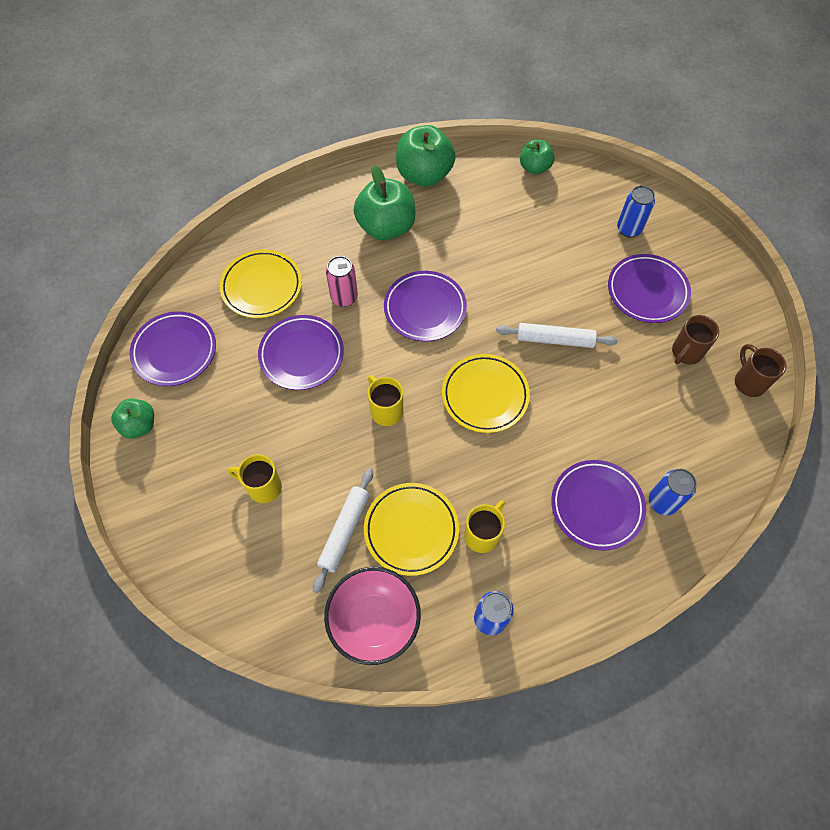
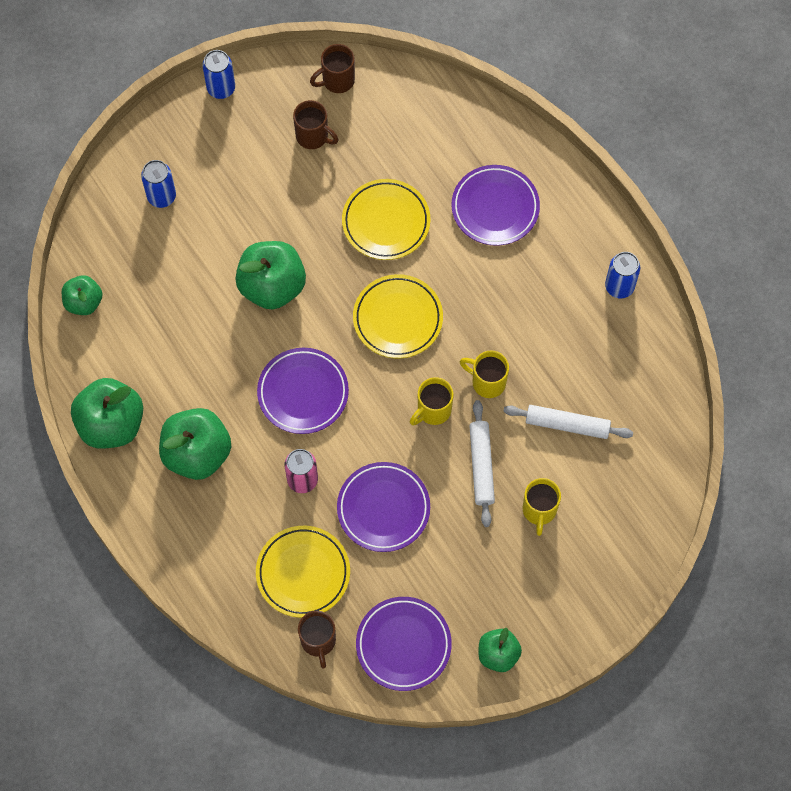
camera: 100 degrees left, 5 degrees up
pink bowl [324,567,421,665] -> none
yellow plate [364,483,459,576] -> yellow plate moved to [342,179,431,260]
yellow mug [464,500,505,553] -> yellow mug moved to [460,351,509,398]
white rolling pin [496,323,618,348] -> white rolling pin moved to [469,400,495,527]
purple plate [608,254,691,323] -> none
blue can [649,469,697,515] -> blue can moved to [202,50,235,99]
none -> green apple [235,241,306,310]
none -> brown mug [298,611,336,669]

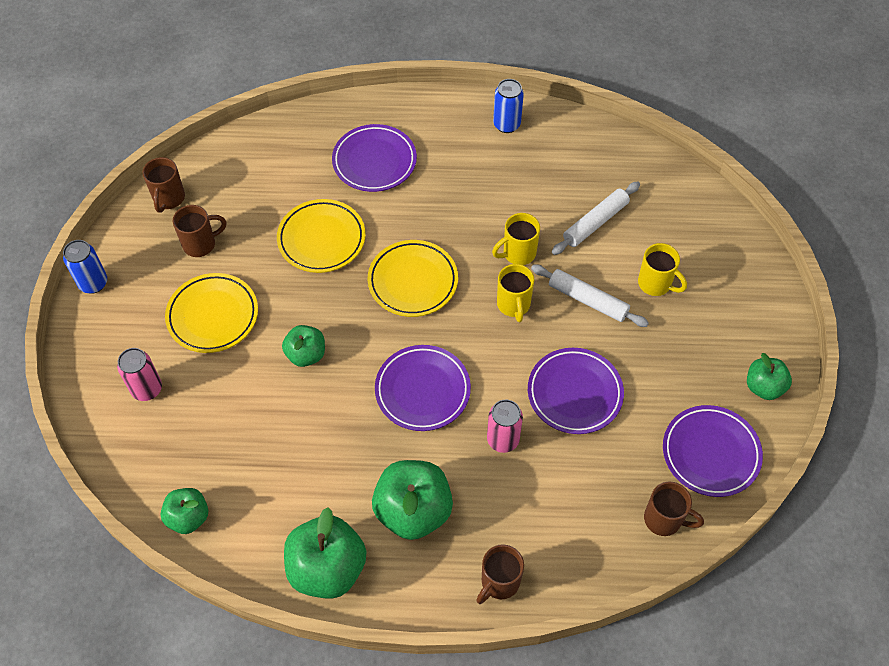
camera: 55 degrees left, 10 degrees down
blue can [141,160,176,208] -> pink can [117,348,162,401]
green apple [235,241,306,310] -> green apple [282,325,325,367], size x0.58
yellow plate [256,526,350,618] -> yellow plate moved to [165,273,258,353]
none -> brown mug [476,544,524,604]

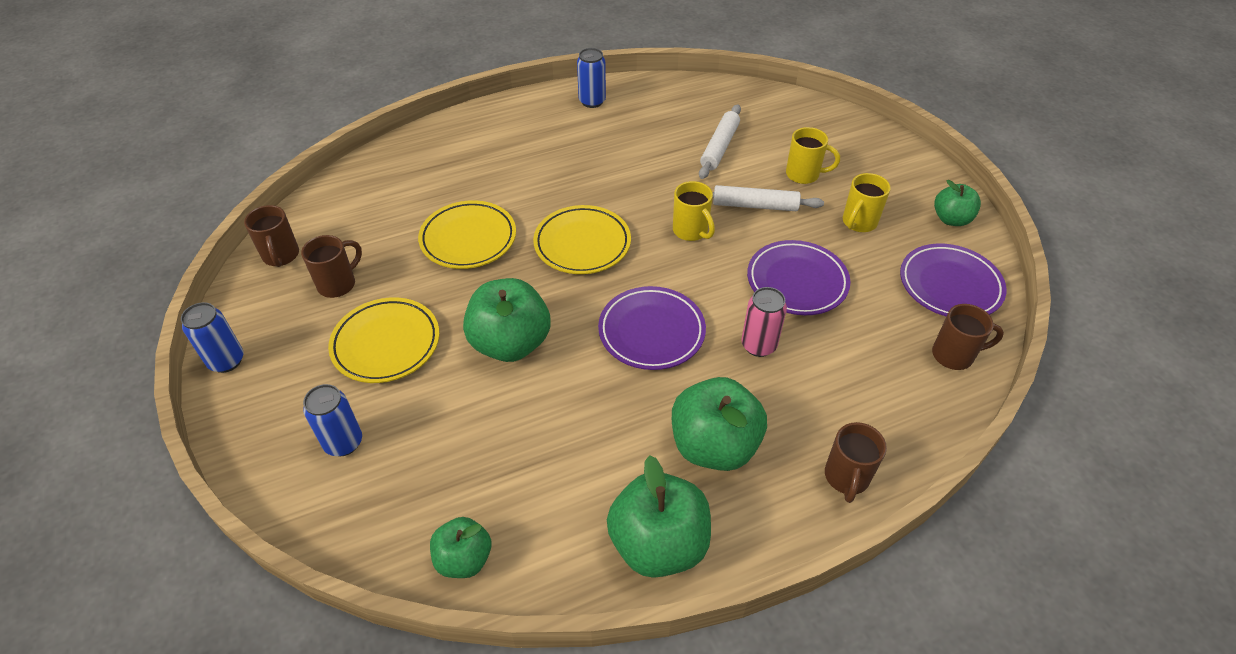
camera: 25 degrees left, 10 degrees down
pink can [117,348,162,401] -> blue can [303,384,362,456]
green apple [282,325,325,367] -> green apple [463,278,551,362], size x1.71
purple plate [332,124,417,192] -> none
yellow mug [492,213,540,265] -> yellow mug moved to [843,173,891,232]

